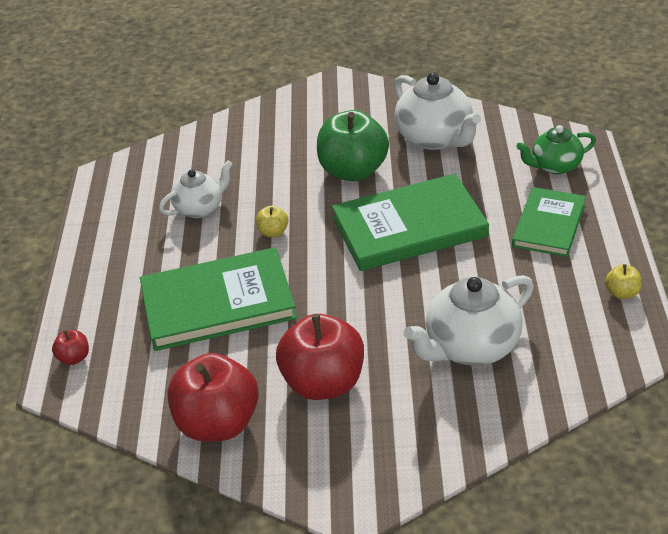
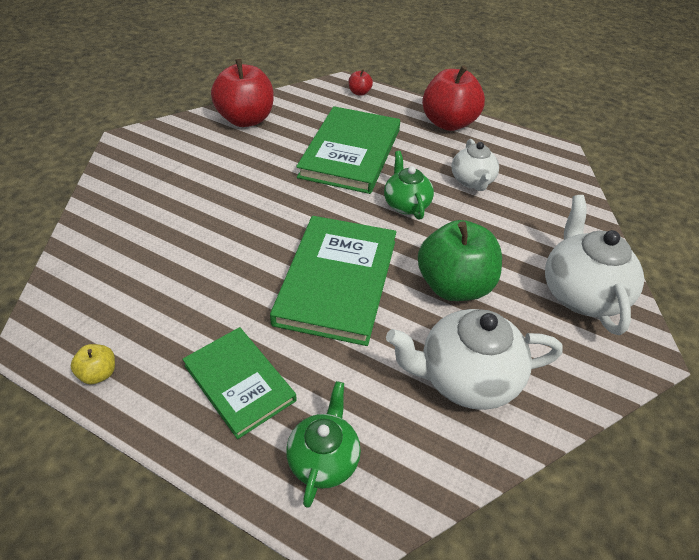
camera: 115 degrees right, 5 degrees up
yellow apple [256,205,288,237] -> green teapot [384,151,434,220]
red apple [276,314,364,400] -> red apple moved to [422,65,485,131]
white teapot [404,275,534,366] -> white teapot moved to [545,195,644,335]

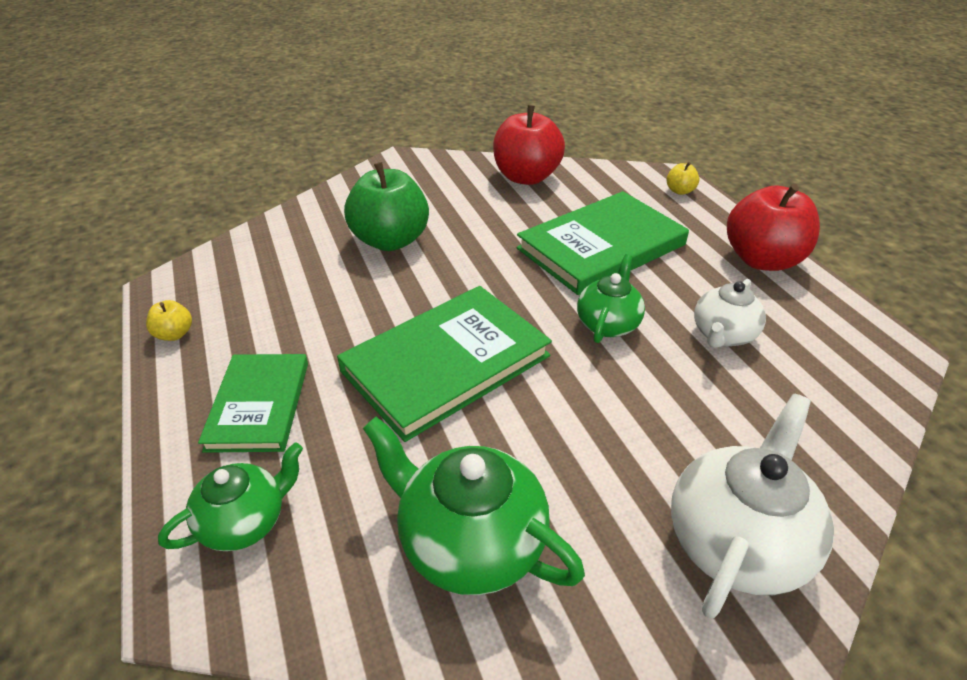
camera: 40 degrees right, 5 degrees down
red apple [349,69,373,96] -> yellow apple [667,162,699,195]
white teapot [386,309,563,410] -> green teapot [363,417,585,595]
green apple [418,220,502,301] -> green apple moved to [344,162,429,251]

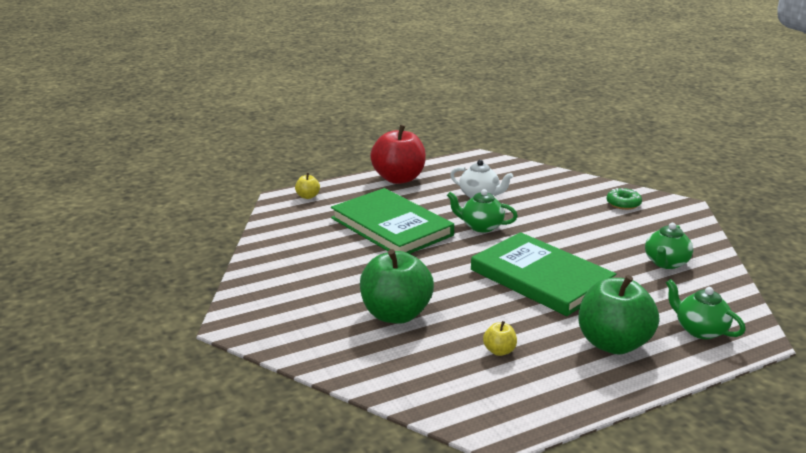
camera: 95 degrees left, 15 degrees down
yellow apple [146,300,192,341] -> yellow apple moved to [483,321,517,356]
green book [198,354,308,453] -> green apple [579,275,659,355]
green teapot [363,417,585,595] -> green teapot [645,223,693,269], size x0.63
red apple [493,105,565,185] -> none
white teapot [671,394,834,618] -> green donut [606,188,642,210]

